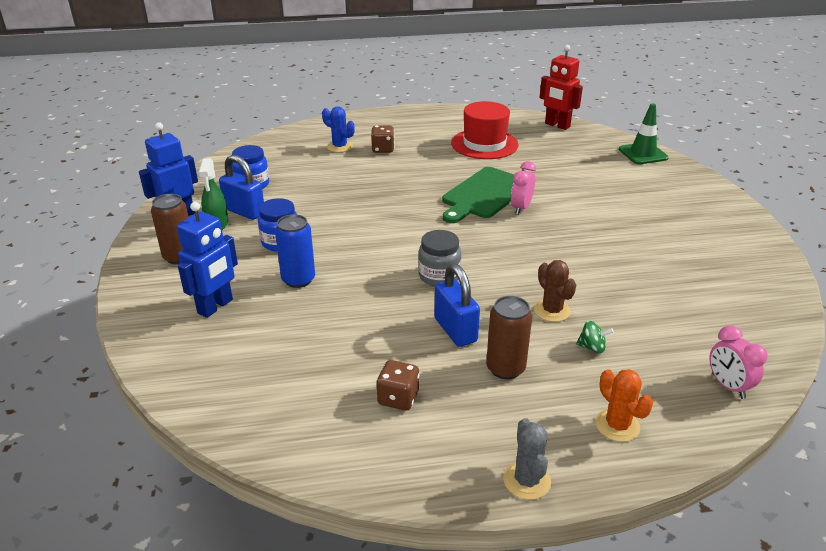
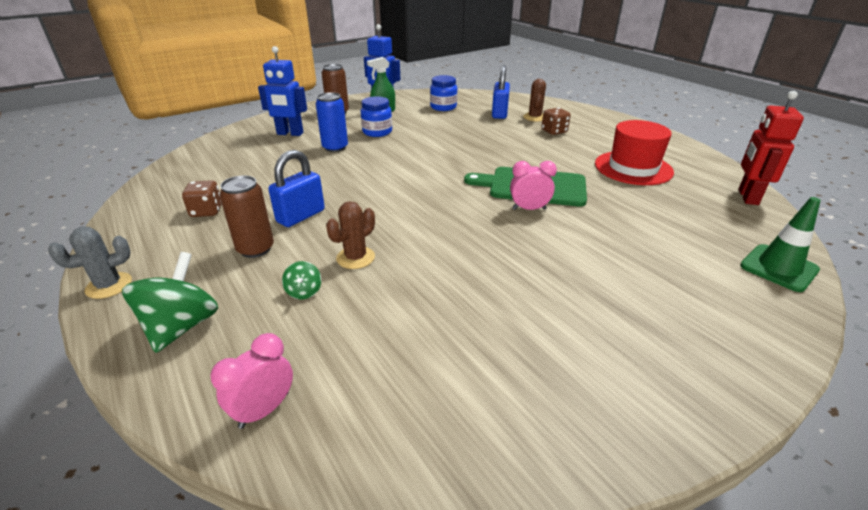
camera: 65 degrees right, 0 degrees up
blue padlock [219,155,264,220] -> blue padlock moved to [492,65,510,119]
blue cactus [322,106,355,152] -> brown cactus [523,79,546,122]
grey jar [418,230,461,286] -> none
orange cactus [595,369,653,442] -> green spinning top [122,252,218,353]

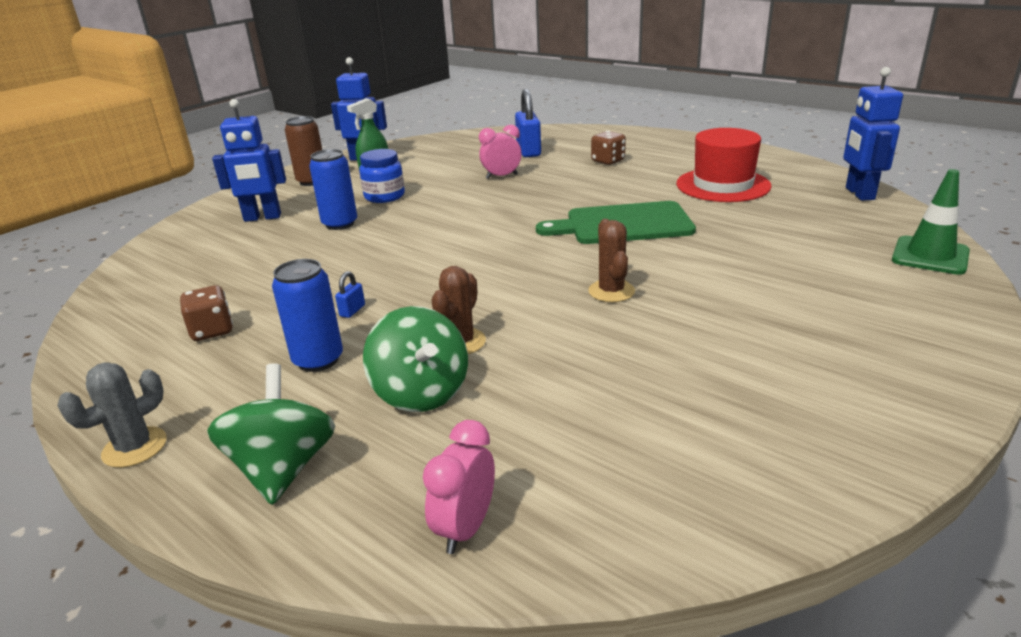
camera: 15 degrees left, 5 degrees down
brown can [220,175,274,258] -> blue can [272,259,343,372]
blue padlock [268,150,325,227] -> blue padlock [335,271,365,318], size x0.45
green spinning top [282,261,321,299] -> green spinning top [363,306,468,412], size x2.05
blue jar [430,75,457,111] -> none
pink clock [510,161,557,210] -> pink clock moved to [479,125,522,179]
brown cactus [523,79,546,122] -> brown cactus moved to [588,219,635,302]
red robot [738,91,804,205] -> blue robot [843,67,903,201]

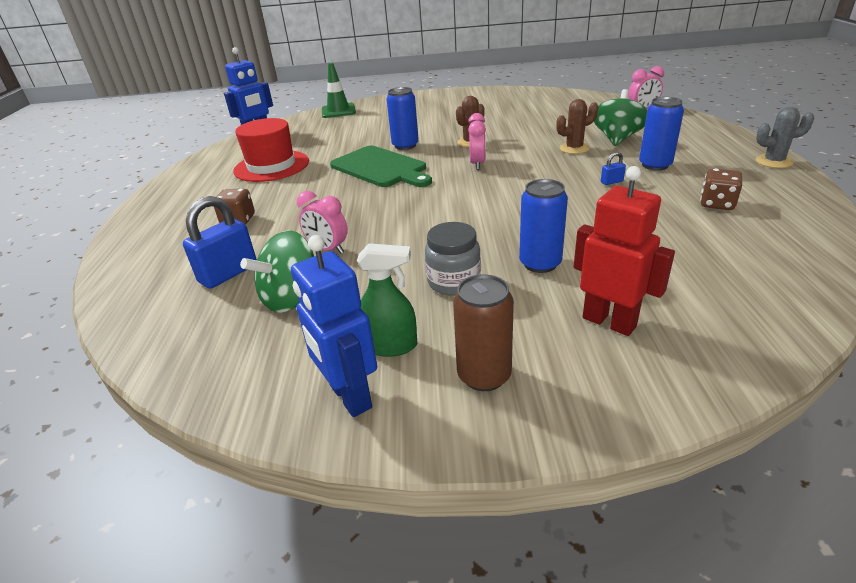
camera: 130 degrees left, 5 degrees up
green spinning top [207,363,335,505] -> green spinning top moved to [240,231,314,313]
blue robot [212,99,286,222] -> red robot [574,166,675,336]
blue jar [359,149,405,203] -> grey jar [425,222,481,296]
none -> blue can [387,87,419,150]
none -> pink clock [468,113,486,170]

